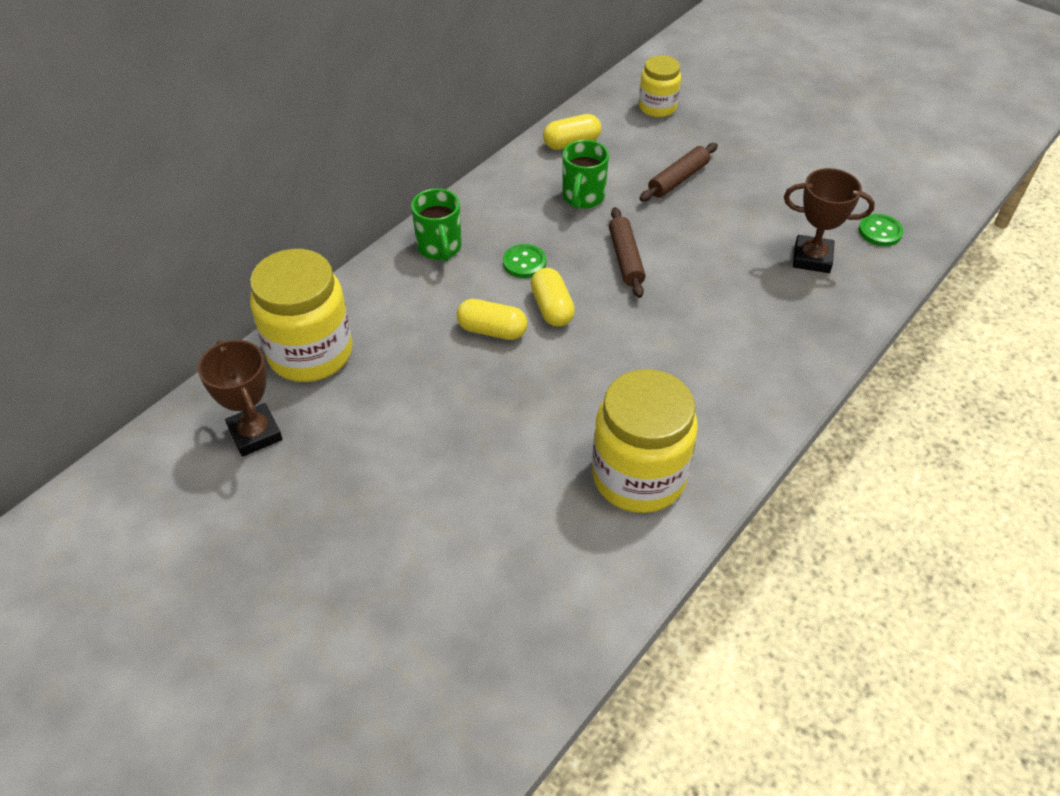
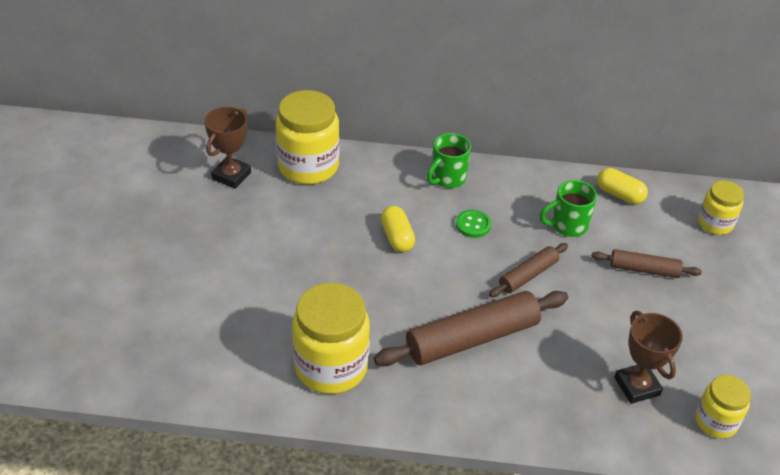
camera: 55 degrees right, 5 degrees down
yellow capsule [531,268,575,327] -> none
green button [859,214,904,246] -> yellow jar [695,375,751,438]
none -> brown rolling pin [374,291,568,366]

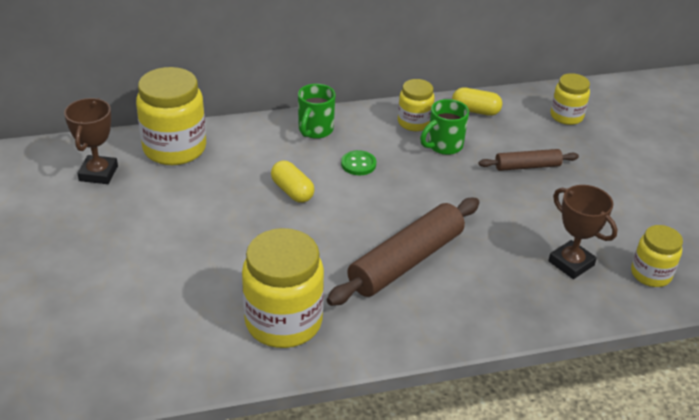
camera: 20 degrees left, 5 degrees down
brown rolling pin [489,243,568,297] -> none
none -> yellow jar [398,79,435,131]

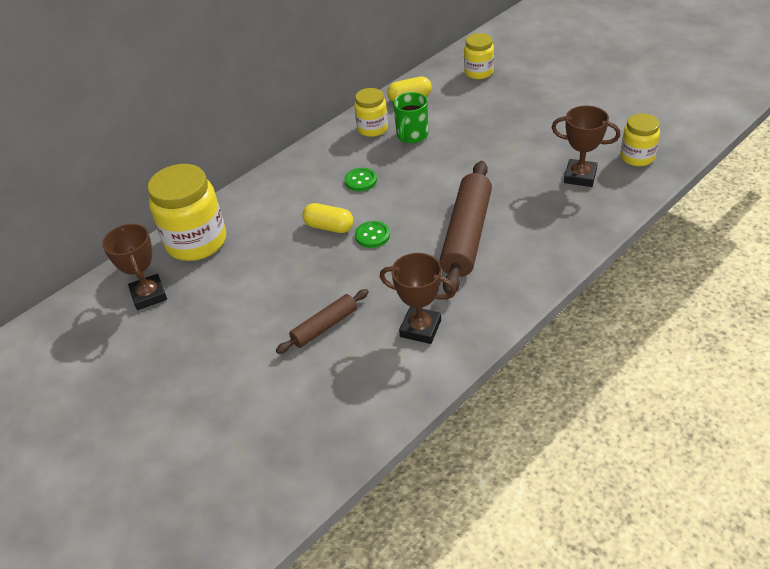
camera: 25 degrees left, 5 degrees up
yellow jar [242,228,324,348] -> brown trophy [380,253,456,344]
green mug [298,84,336,139] -> none
brown rolling pin [479,149,579,171] -> brown rolling pin moved to [276,289,369,354]
none -> green button [355,221,390,248]

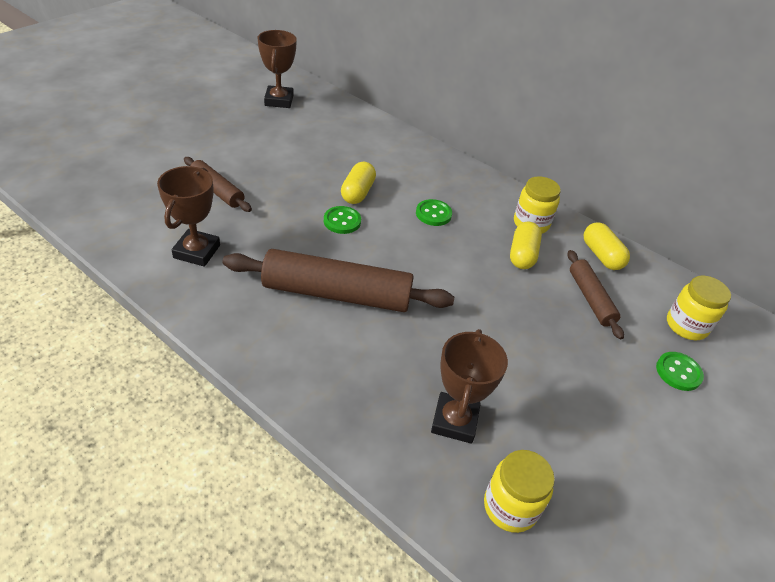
camera: 75 degrees right, 0 degrees up
brown trophy [102,224,167,310] -> brown trophy turned 60 degrees counterclockwise [257,30,297,108]
yellow jar [147,164,226,261] -> none
green mug [393,92,428,143] -> yellow capsule [510,222,542,269]
none -> brown rolling pin [567,250,624,340]
none -> green button [656,352,704,391]

